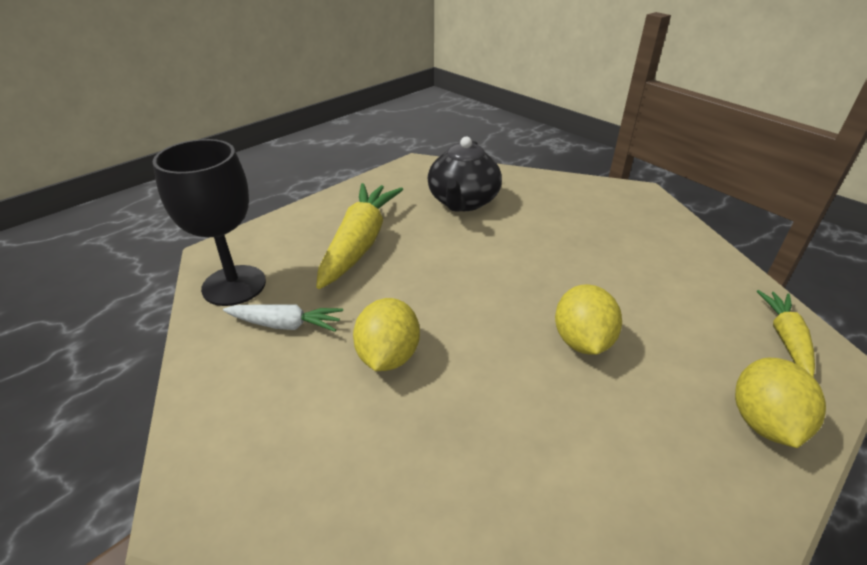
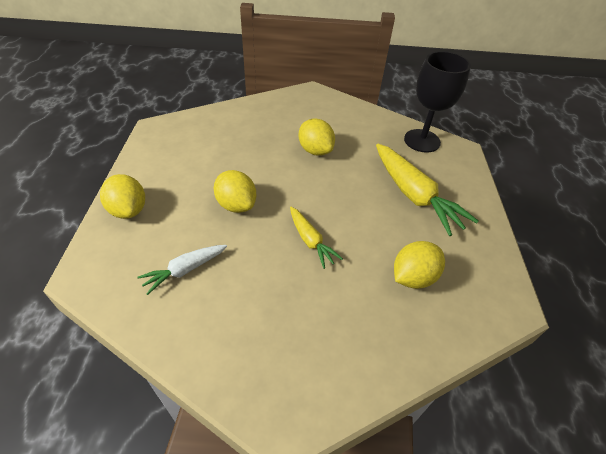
camera: 135 degrees right, 10 degrees up
white carrot [223,304,343,332] -> white carrot moved to [138,245,227,295]
black teapot [428,137,502,212] -> yellow lemon [394,241,445,289]
yellow carrot [757,290,815,378] -> yellow carrot moved to [290,207,343,269]

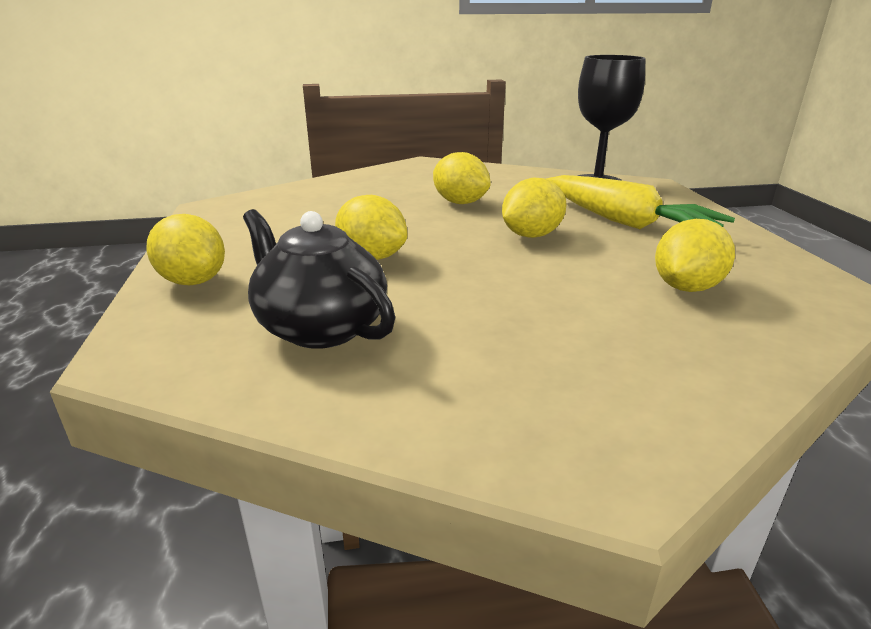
camera: 10 degrees left, 20 degrees down
white carrot [138,245,227,295] -> black teapot [243,209,395,349]
yellow carrot [290,207,343,269] -> none
none -> yellow lemon [502,178,567,238]

